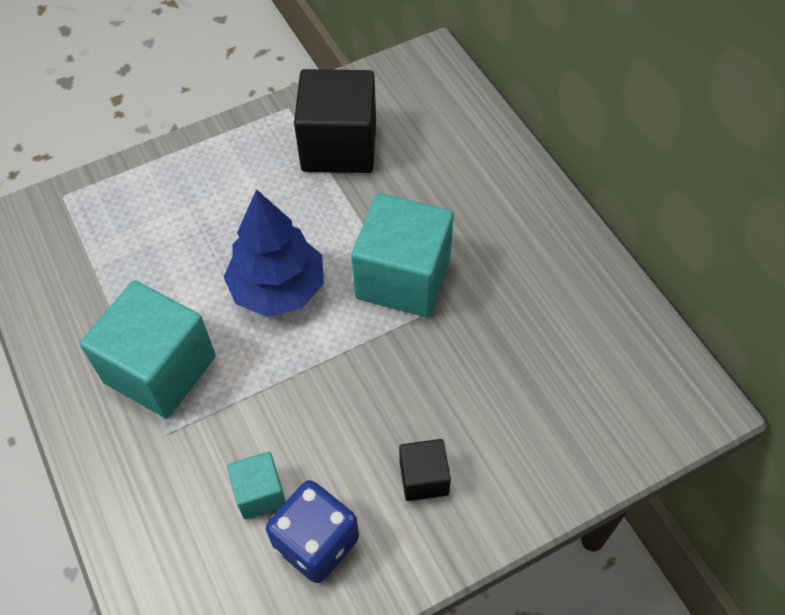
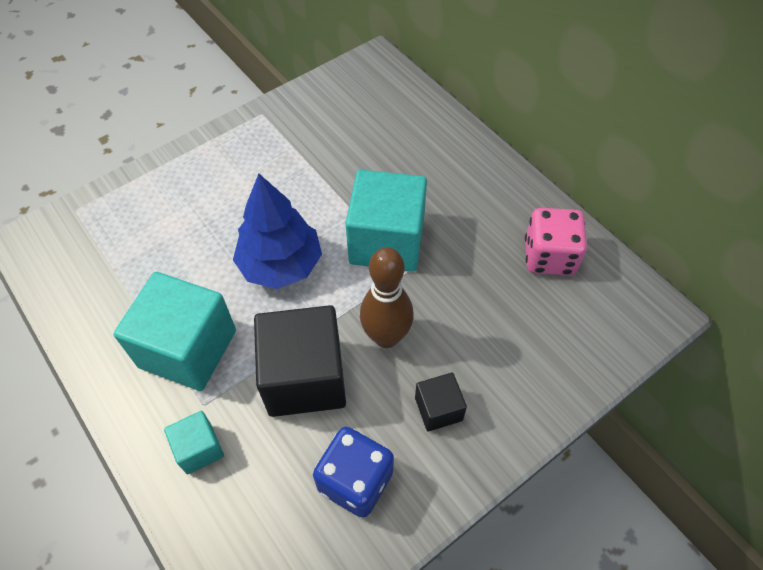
camera: 10 degrees left, 0 degrees up
turquoise cube [227,451,286,519] -> turquoise cube moved to [164,411,224,475]
black cube [294,69,376,173] -> black cube moved to [254,305,346,417]
none -> brown bowling pin [360,247,414,348]
none -> pink dice [525,208,587,276]

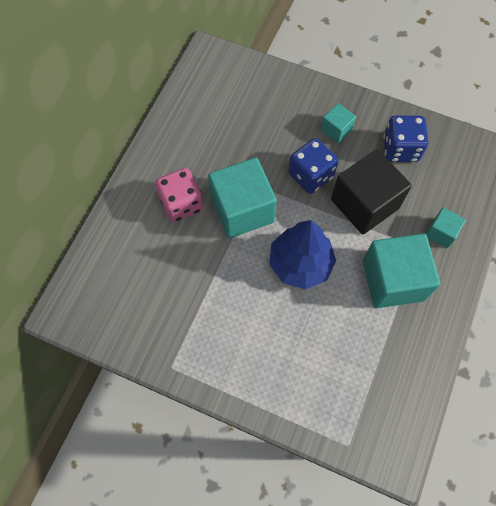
camera: 120 degrees left, 10 degrees up
brown bowling pin [360,247,414,348] -> blue dice [288,138,338,194]
black cube [415,373,467,431] -> turquoise cube [321,103,356,143]
pink dice [525,208,587,276] -> pink dice moved to [155,168,203,222]

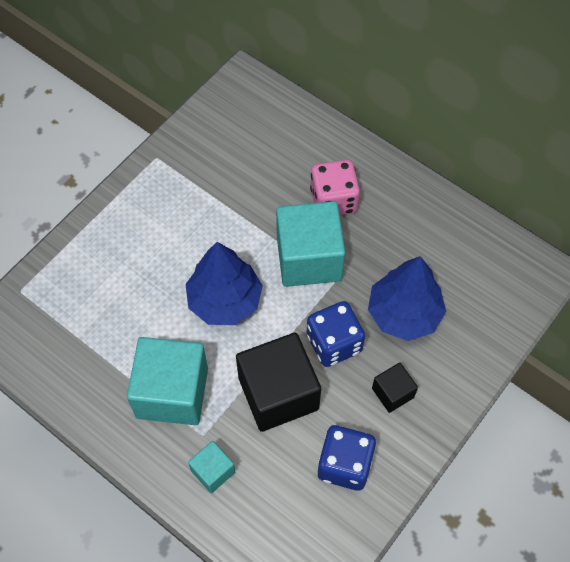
camera: 105 degrees right, 5 degrees down
turquoise cube [321,103,356,143] -> black cube [372,363,418,413]
none -> blue tree [368,256,446,341]

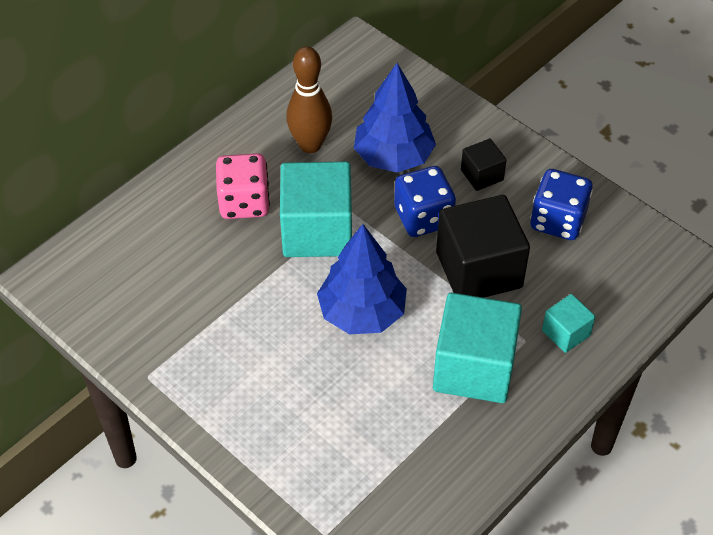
camera: 85 degrees left, 10 degrees down
none -> brown bowling pin [287,46,332,153]

